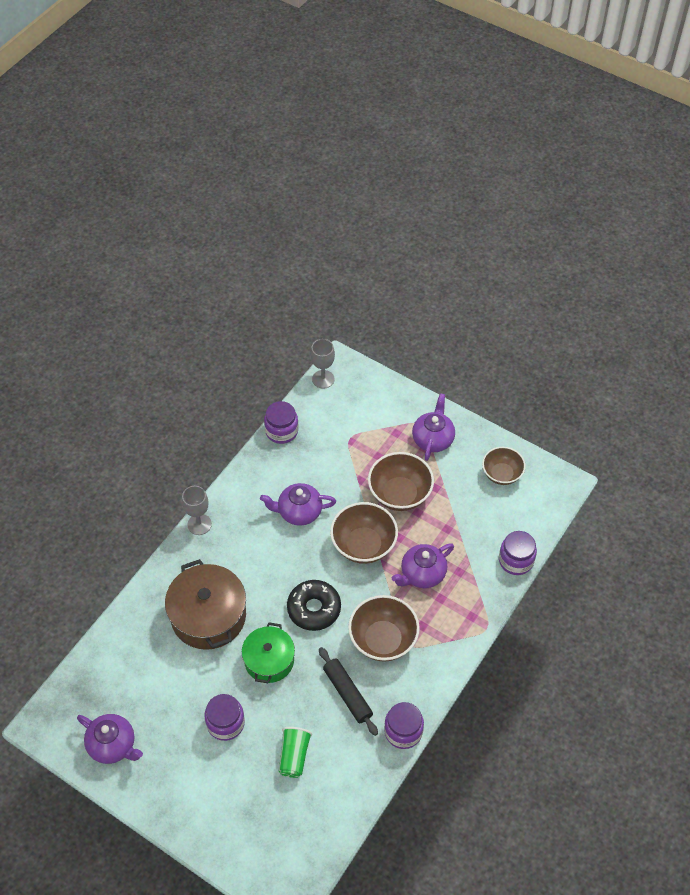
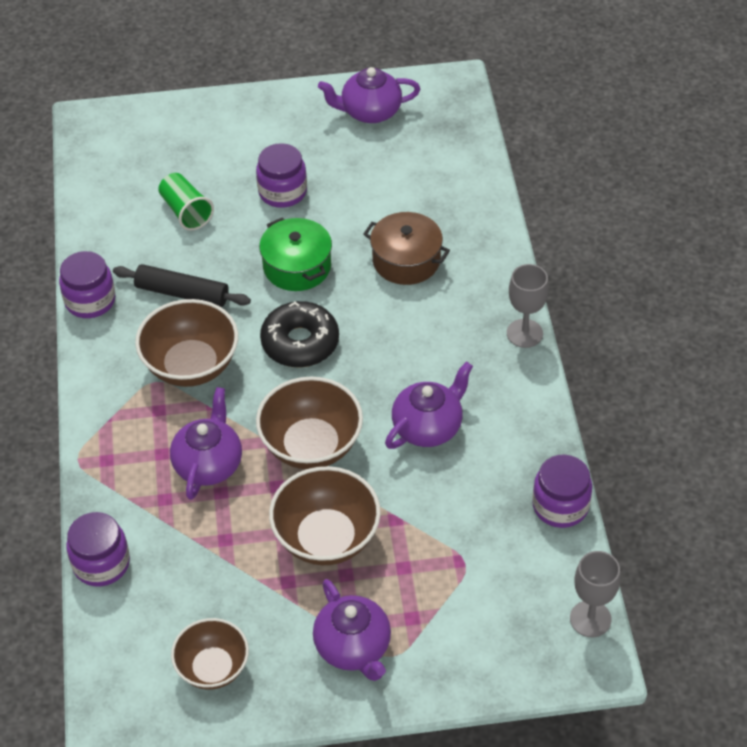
camera: 140 degrees right, 5 degrees down
brown pot [165,559,246,650] -> brown pot [363,212,450,285], size x0.65

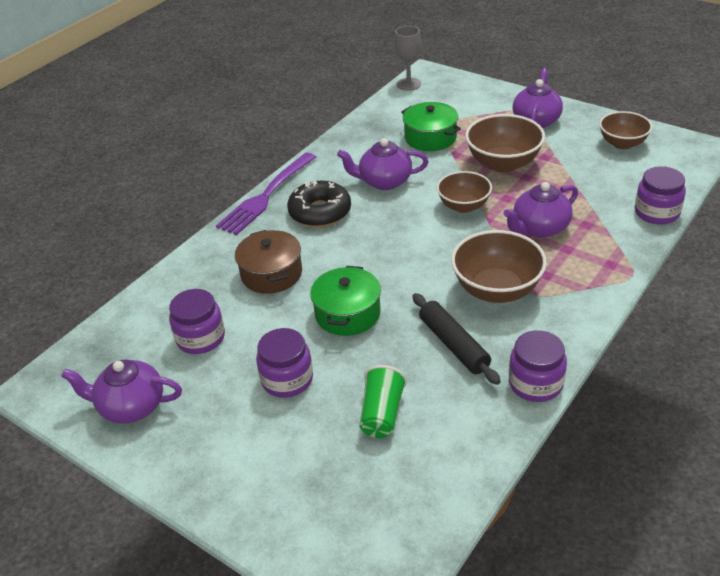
camera: 135 degrees left, 10 degrees down
brown bowl [256,377,363,469] -> brown bowl [437,171,492,213], size x0.66
black donut [260,301,339,368] -> black donut moved to [287,181,351,227]
purple teapot [318,67,420,123] -> purple teapot turned 150 degrees clockwise [61,359,182,424]
grey goblet [507,264,549,348] -> purple fork [216,152,316,235]
purple jar [532,454,592,528] -> purple jar moved to [169,289,225,354]
none -> green pot [401,102,461,151]

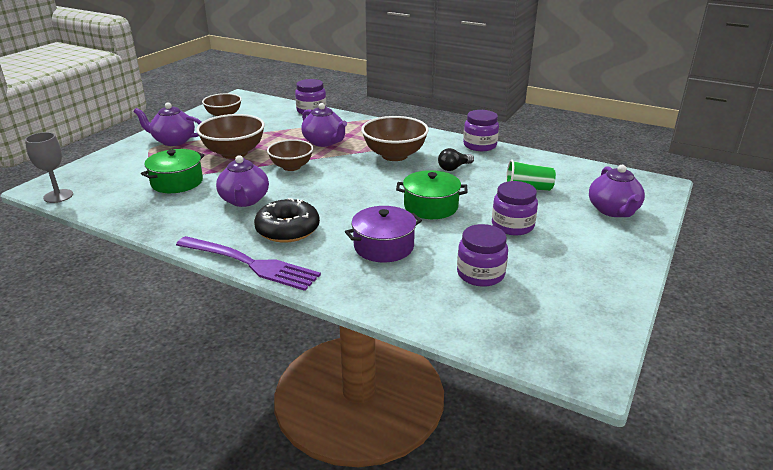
camera: 100 degrees left, 10 degrees down
purple teapot [61,359,182,424] -> purple teapot moved to [589,165,645,217]
brown pot [235,230,302,294] -> purple pot [345,206,422,262]
black rolling pin [413,293,501,385] -> black light bulb [438,148,474,171]

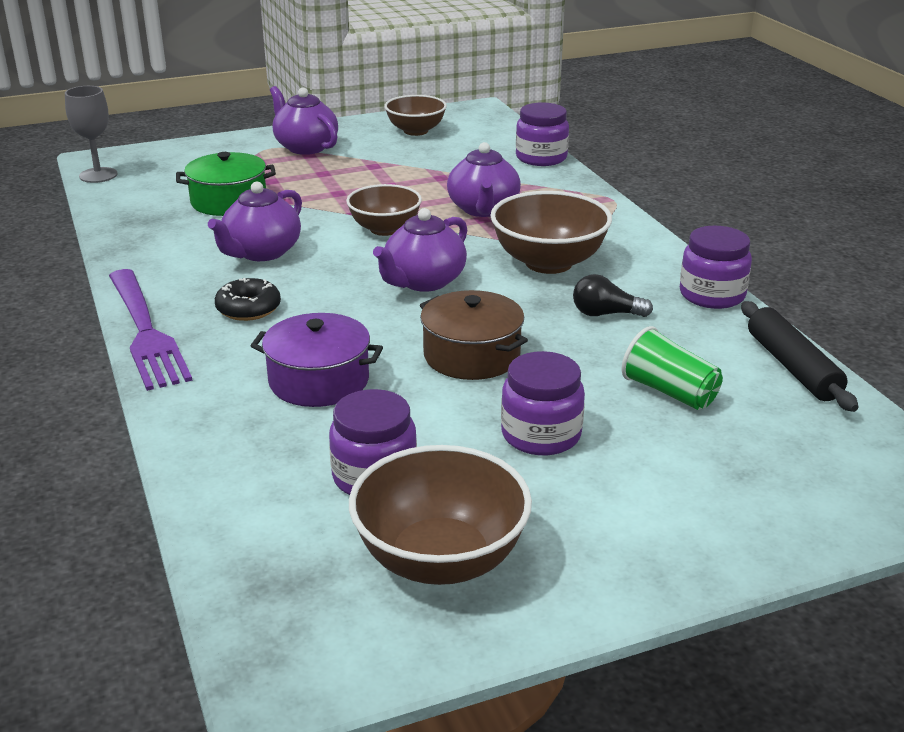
camera: 40 degrees right, 0 degrees up
brown bowl [196,114,265,159] -> brown bowl moved to [349,445,532,585]
black donut [254,198,320,243] -> black donut [215,278,281,321], size x0.65
green pot [396,170,468,219] -> brown pot [420,290,528,380]
purple teapot [589,165,645,217] -> purple teapot moved to [373,208,467,292]
none -> black rolling pin [741,301,858,412]

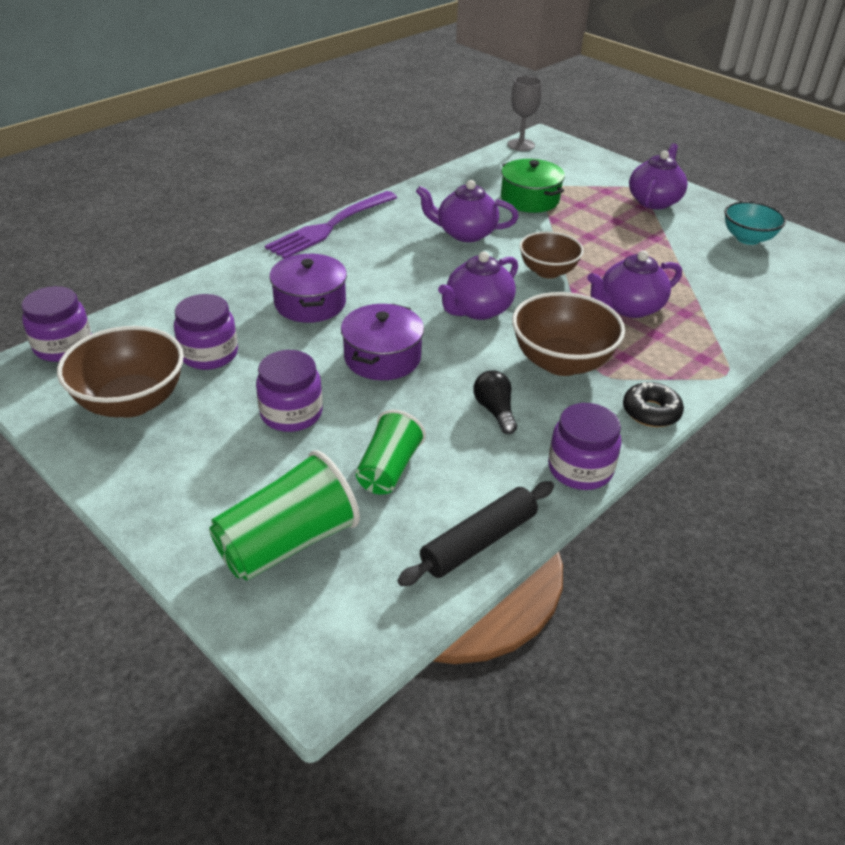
camera: 65 degrees right, 10 degrees up
black donut [215,278,281,321] -> black donut moved to [623,382,684,427]
purple teapot [373,208,467,292] -> purple teapot turned 60 degrees counterclockwise [438,252,518,320]
brown bowl [385,95,447,136] -> turquoise bowl [724,201,786,245]
brown pot [420,290,528,380] -> purple pot [341,304,424,380]
purple jar [516,103,569,166] -> purple jar moved to [21,286,92,362]
none -> green cup [209,450,360,581]

